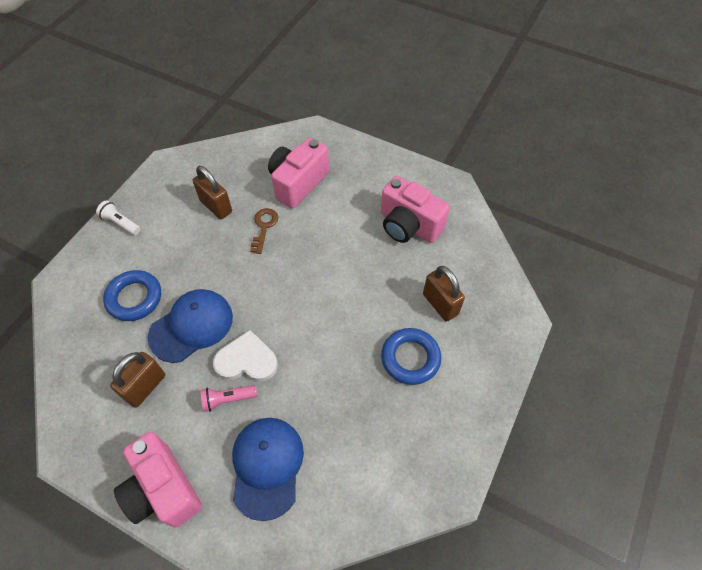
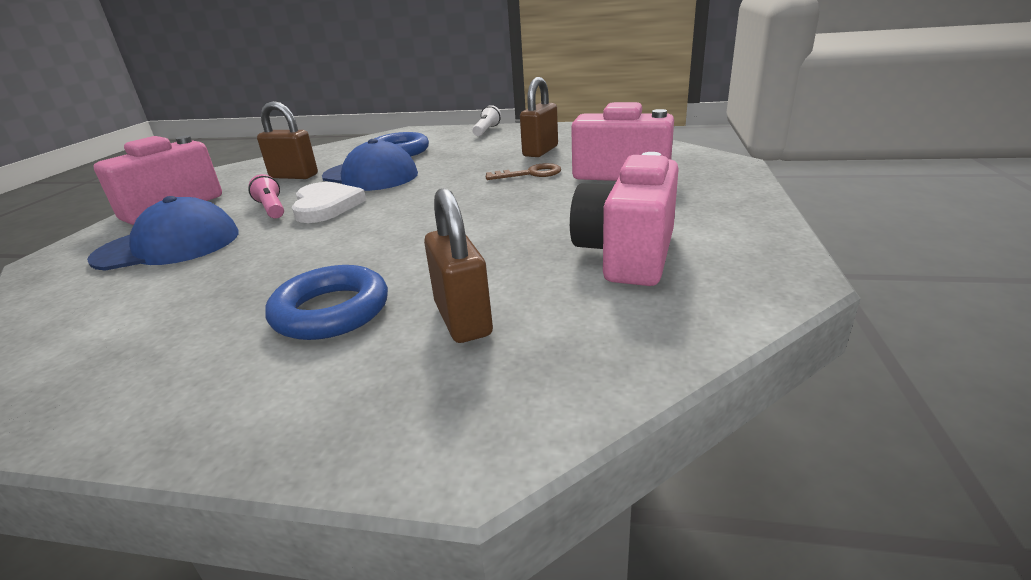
camera: 75 degrees right, 30 degrees down
brown padlock [423,266,465,322] -> brown padlock turned 60 degrees counterclockwise [424,188,493,343]

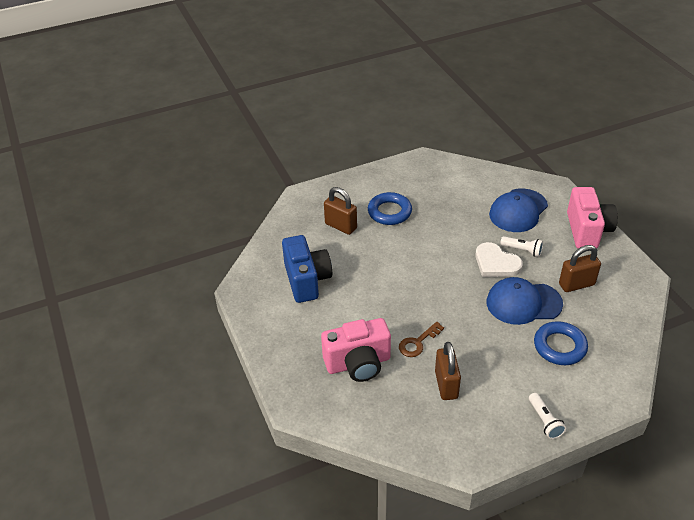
camera: 145 degrees right, 15 degrees up
pink flashlight [248,174,284,219] -> white flashlight [500,236,543,257]
pink camera [570,152,679,286] -> blue camera [282,235,332,303]

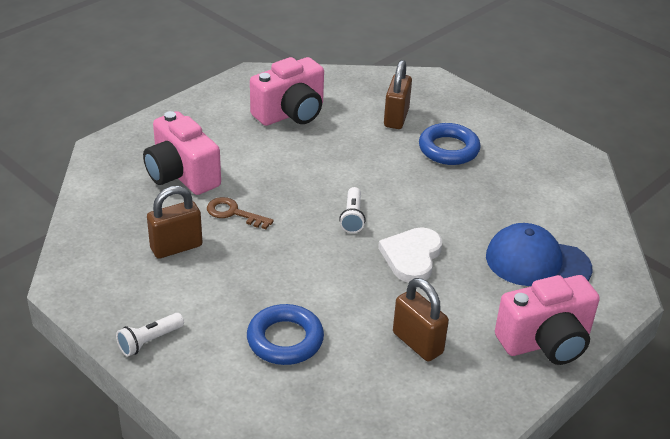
camera: 65 degrees right, 5 degrees down
blue camera [282,235,332,303] -> pink camera [250,57,324,126]
blue cap [486,277,563,325] -> none
white flashlight [500,236,543,257] -> white flashlight moved to [339,187,366,233]

